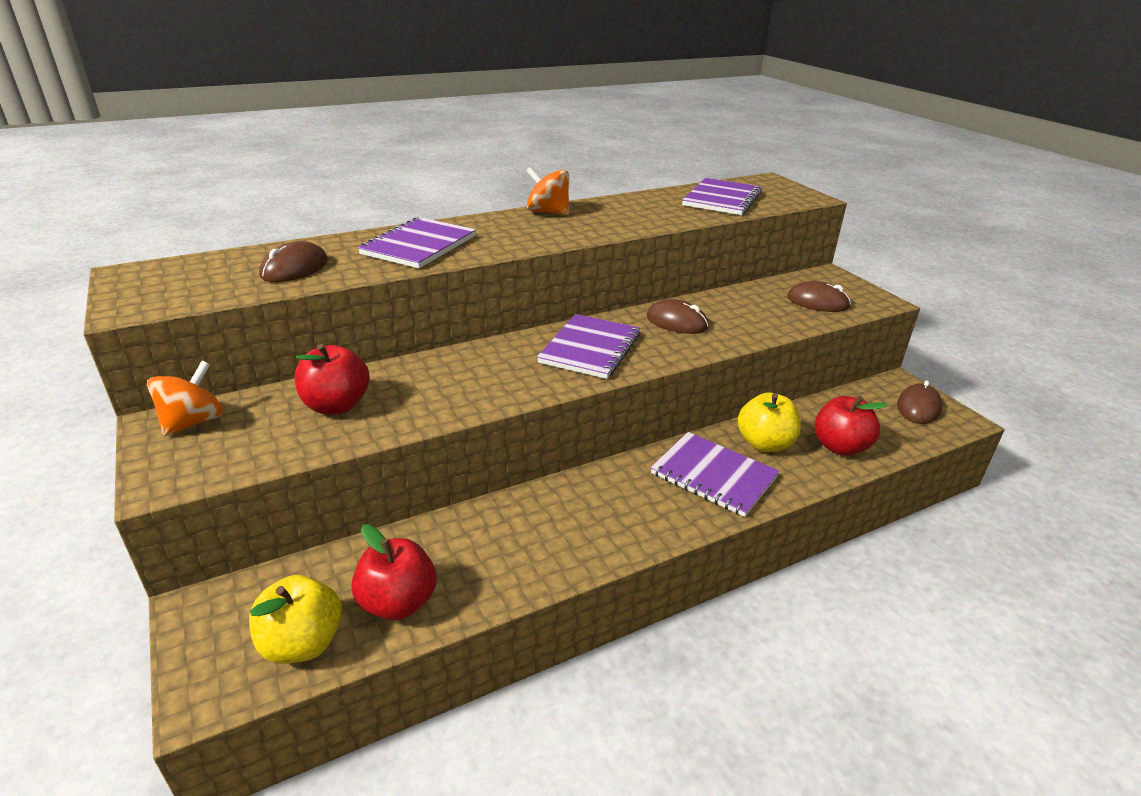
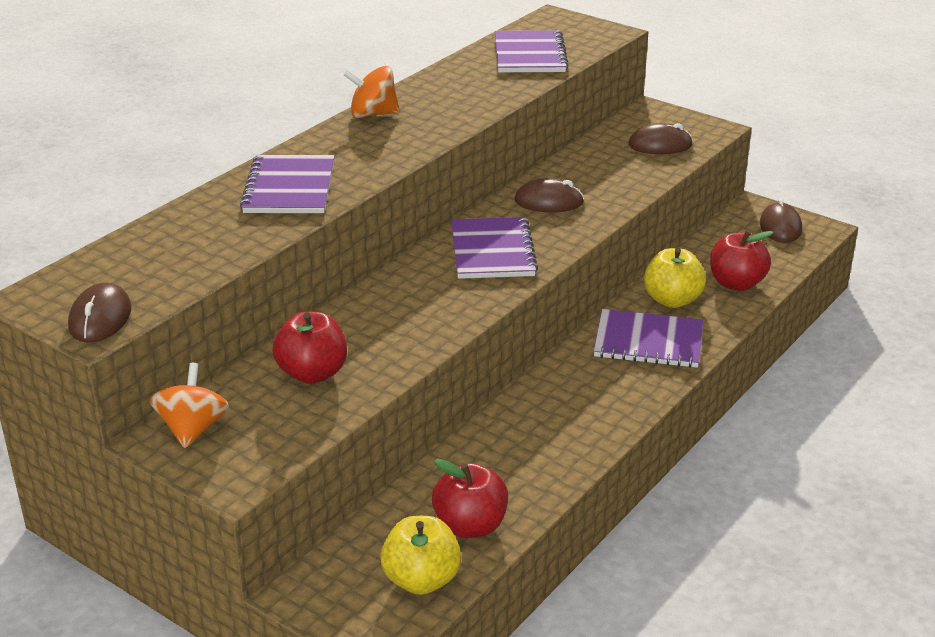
camera: 25 degrees left, 0 degrees up
brown mouse [259,241,328,282] -> brown mouse moved to [68,283,131,343]

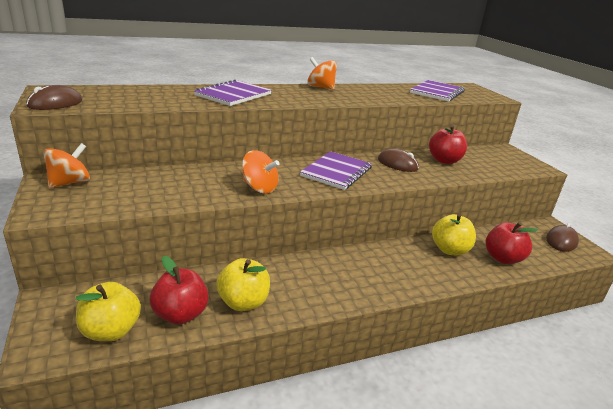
camera: 30 degrees right, 5 degrees down
red apple [273,311,347,384] -> red apple moved to [429,125,467,164]
purple notebook [594,309,703,368] -> none
brown mouse [628,123,693,154] -> none
none -> yellow apple [216,258,270,311]
none -> orange spinning top [242,150,280,194]

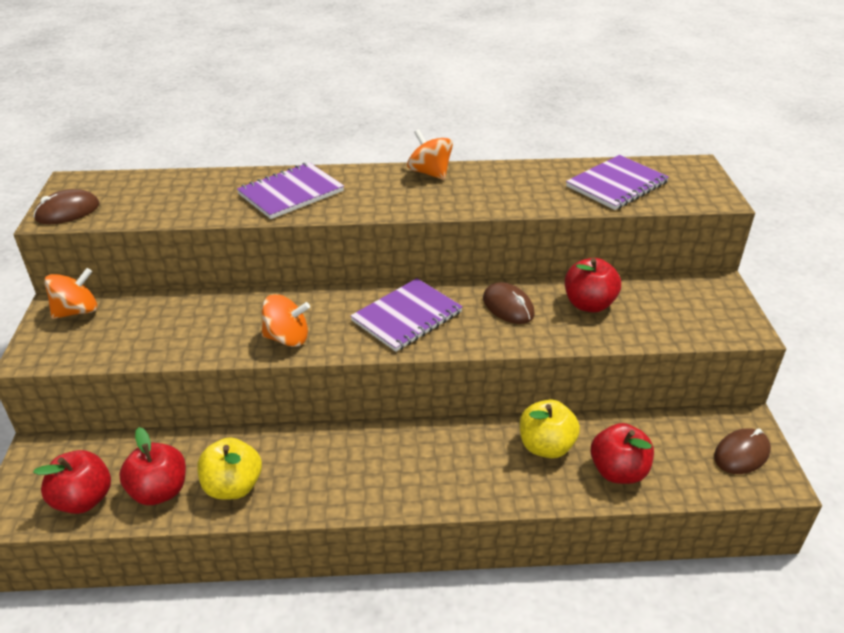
camera: 20 degrees right, 10 degrees up
yellow apple [76,282,141,341] -> red apple [33,450,111,514]
orange spinning top [242,150,280,194] -> orange spinning top turned 45 degrees counterclockwise [262,294,310,347]

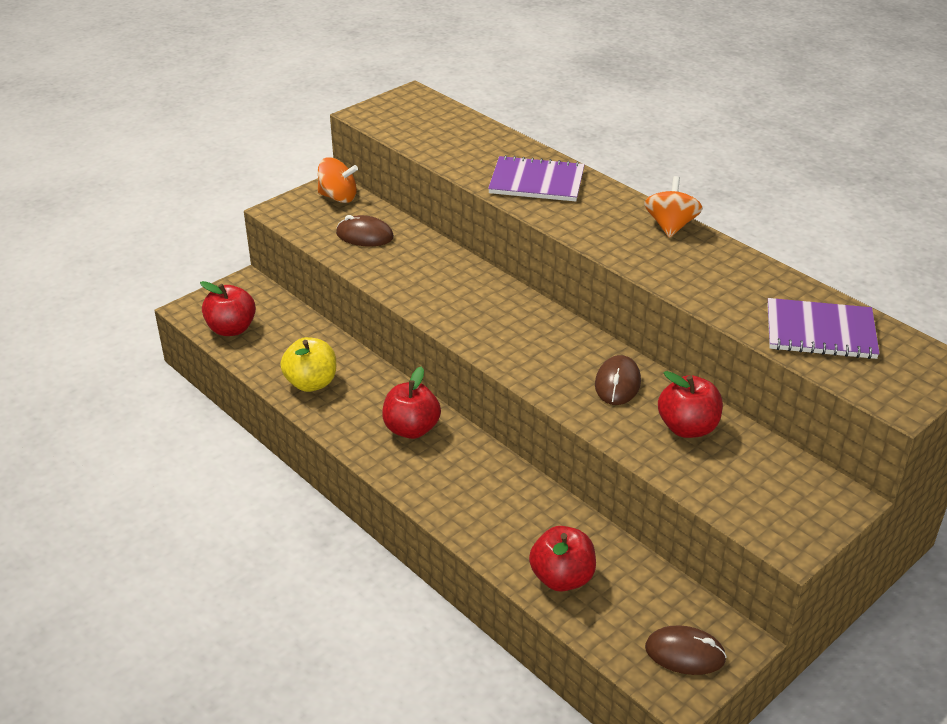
camera: 50 degrees right, 0 degrees up
brown mouse [33,189,100,224] -> brown mouse moved to [336,215,394,246]
red apple [119,427,186,505] -> red apple moved to [382,366,441,439]
orange spinning top [262,294,310,347] -> none
purple notebook [350,278,463,352] -> none
yellow apple [519,399,580,458] -> none

